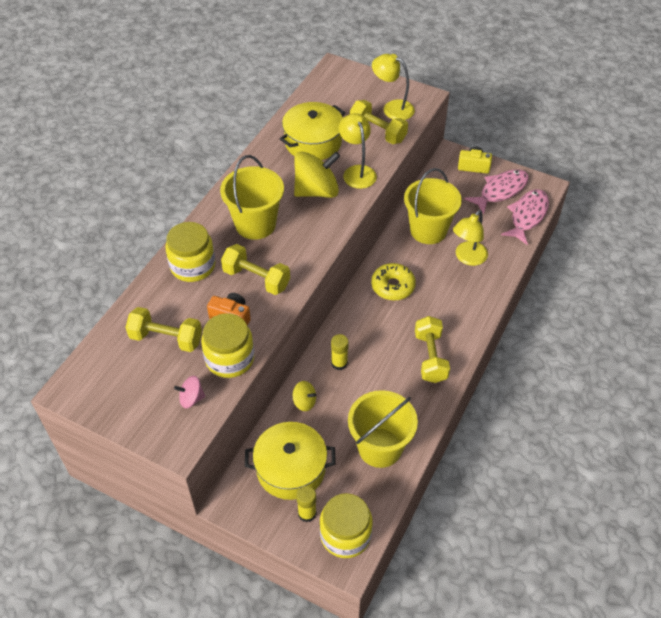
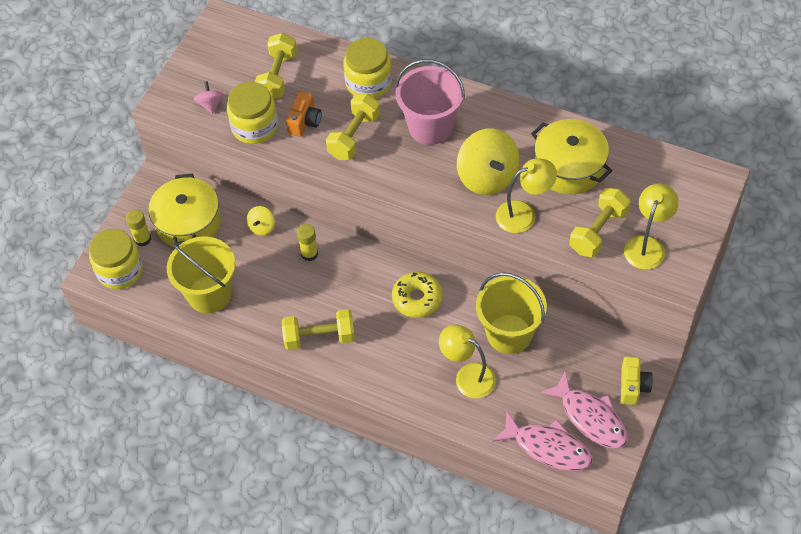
camera: 90 degrees right, 5 degrees up
yellow bucket [220,155,284,240] -> pink bucket [395,59,465,145]

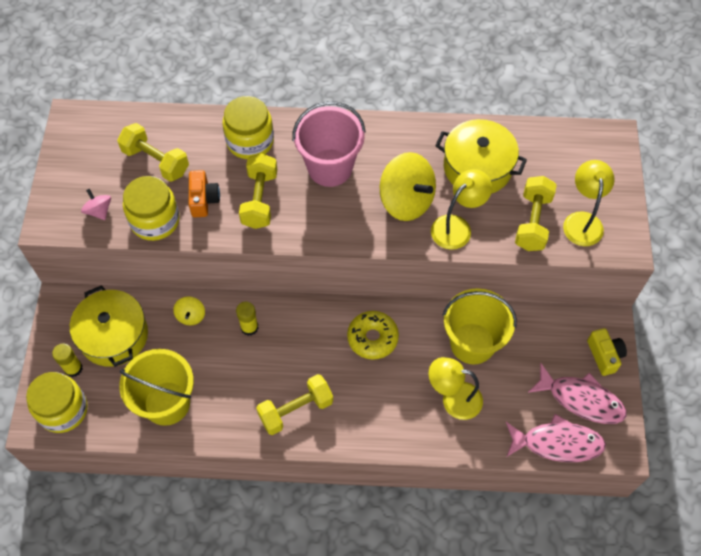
camera: 25 degrees left, 5 degrees up
yellow dumbbell [255,33,297,99] -> yellow dumbbell turned 45 degrees counterclockwise [117,123,189,182]

